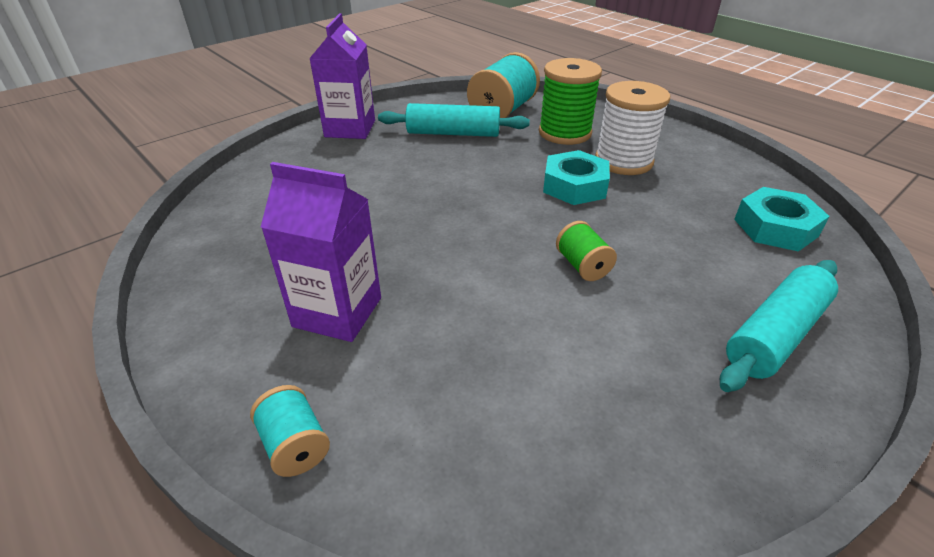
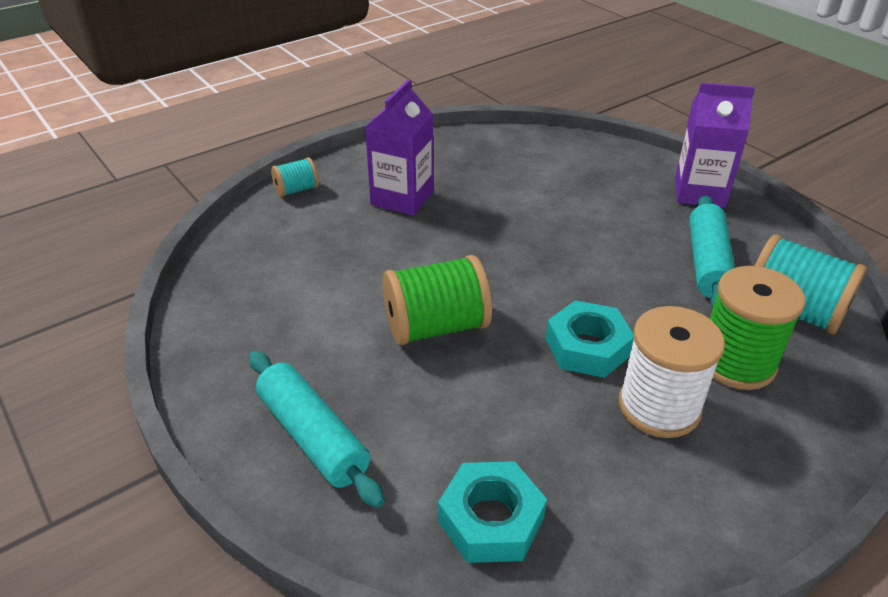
camera: 95 degrees right, 0 degrees up
green spool [556,221,617,281] -> green spool [382,255,492,345], size x1.89

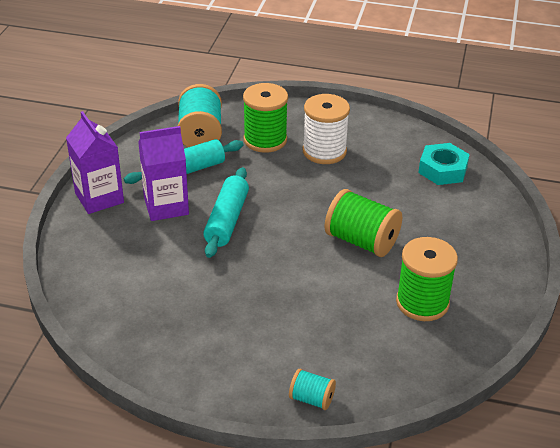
camera: 130 degrees left, 0 degrees up
turquoise rolling pin [249,351,385,508] -> turquoise rolling pin moved to [203,167,249,258]
purple carton [365,79,433,216] -> purple carton moved to [138,126,189,221]
turquoise nut [546,300,634,378] -> none
none -> green spool [396,237,458,321]

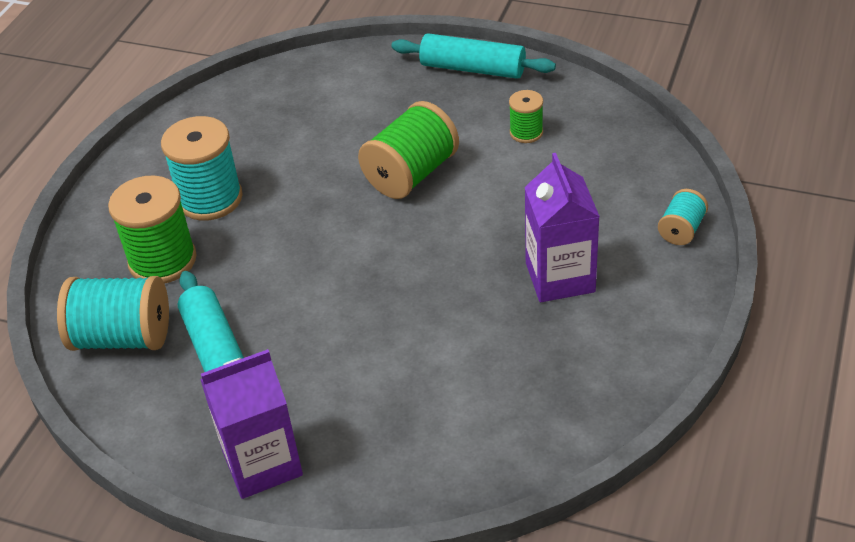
camera: 80 degrees left, 5 degrees up
purple carton [138,126,189,221] -> purple carton moved to [524,153,600,302]
turquoise rolling pin [203,167,249,258] -> turquoise rolling pin moved to [391,33,556,79]
white spool [302,94,350,164] -> turquoise spool [161,116,243,221]
green spool [396,237,458,321] -> green spool [509,90,543,143], size x0.53
turquoise nut [418,143,470,185] -> none

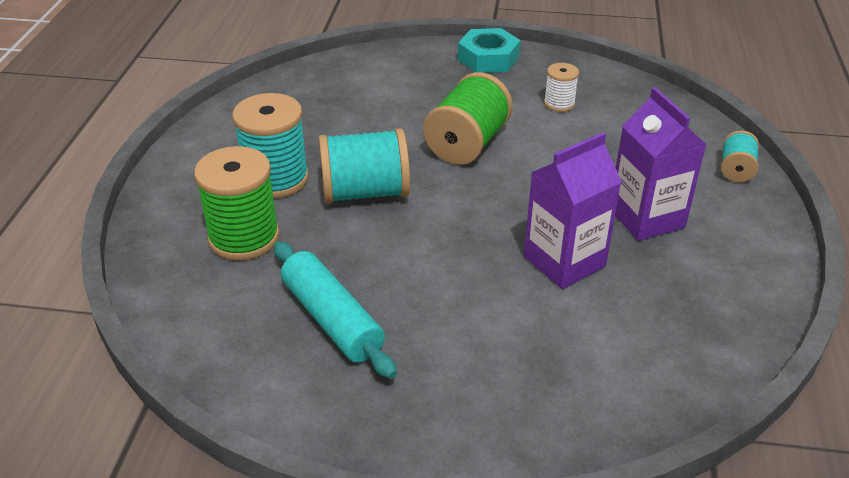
camera: 15 degrees left, 5 degrees down
turquoise spool [57,276,169,351] -> turquoise spool moved to [318,128,410,204]
purple carton [200,349,303,499] -> purple carton moved to [524,132,622,289]
turquoise rolling pin [391,33,556,79] -> turquoise nut [458,28,521,73]
green spool [509,90,543,143] -> white spool [544,63,579,112]

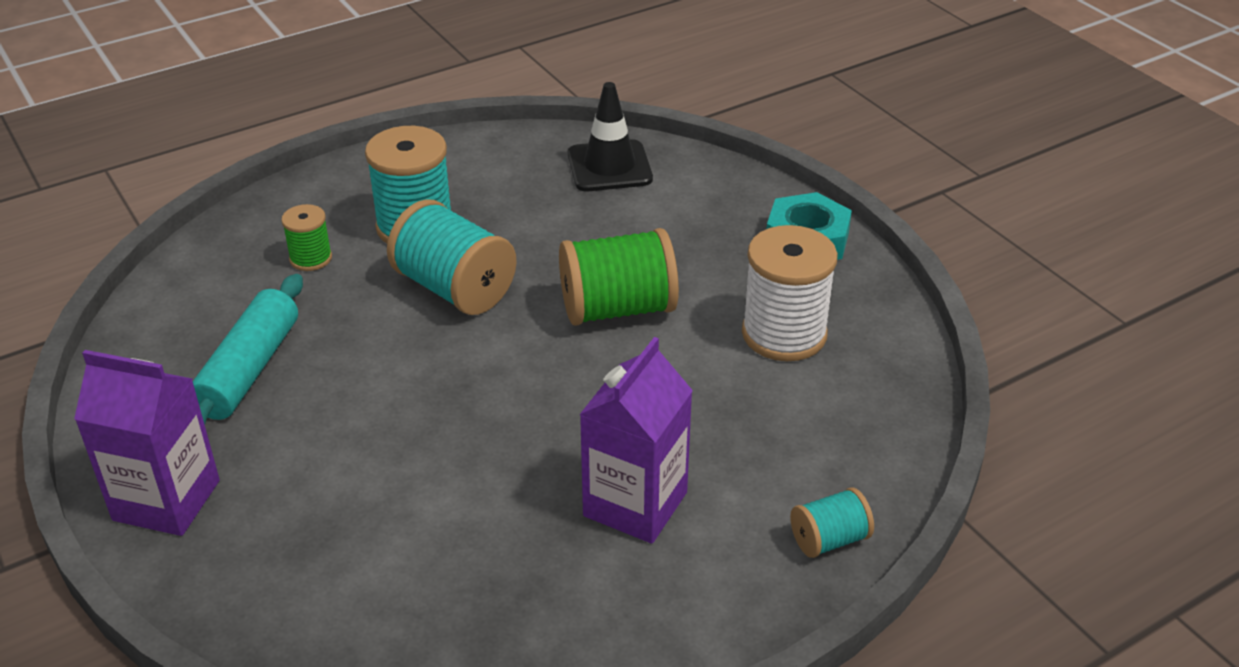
camera: 50 degrees right, 0 degrees up
green spool [194,146,280,260] -> green spool [281,204,332,271], size x0.53
purple carton [524,132,622,289] -> purple carton moved to [74,350,220,536]
white spool [544,63,579,112] -> white spool [742,225,838,361], size x1.89
none -> black traffic cone [568,82,653,191]

